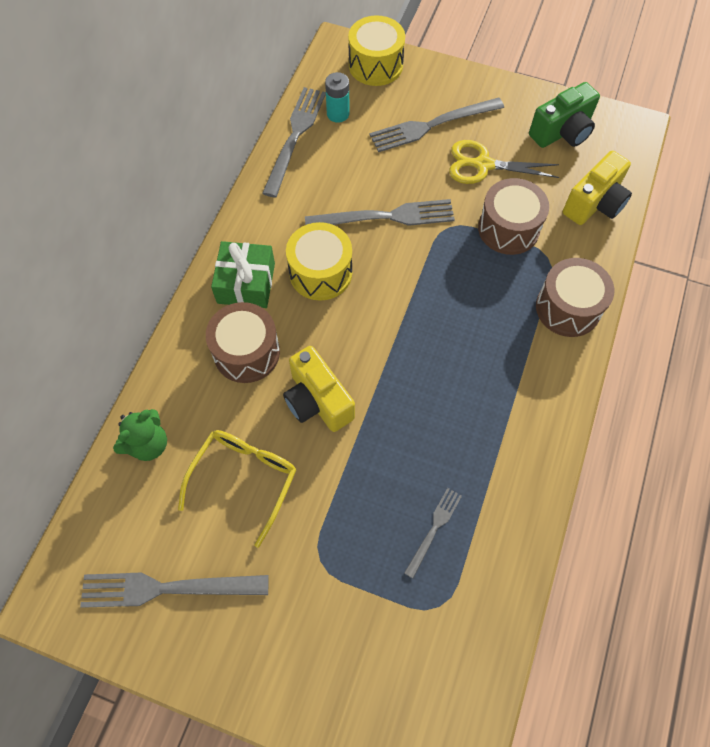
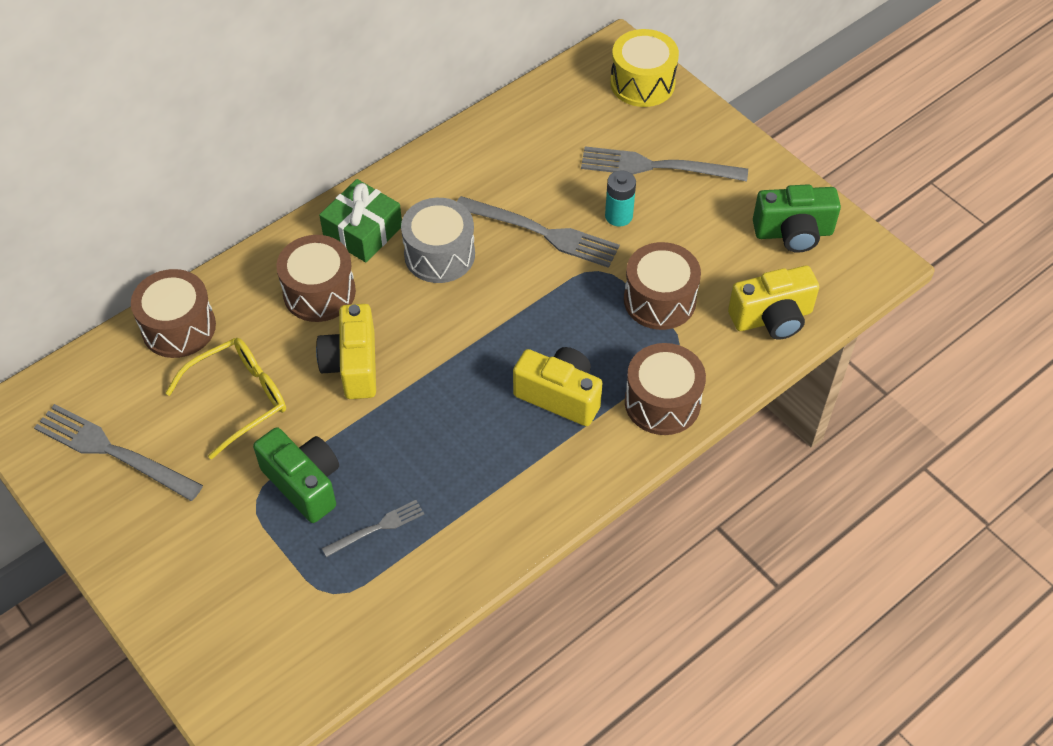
camera: 30 degrees right, 10 degrees down
green teddy bear [113,409,167,461] -> brown drum [131,269,216,358]
grey fork [262,87,326,198] -> none
yellow drum [286,222,352,301] -> grey drum [401,198,475,283]
turquoise battery [325,72,350,123] -> turquoise battery moved to [605,170,636,227]
yellow scissors [449,140,559,184] -> none
none -> green camera [253,427,339,523]
none -> yellow camera [513,347,602,426]

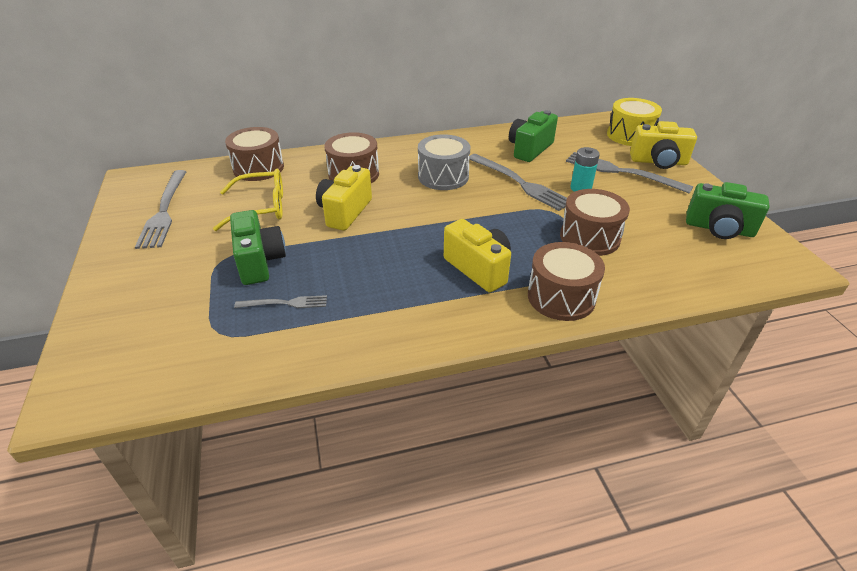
camera: 25 degrees right, 15 degrees down
grey fork [34,404,203,501] -> grey fork turned 150 degrees counterclockwise [135,170,186,249]
green gift [319,179,402,262] -> none
yellow camera [728,266,819,339] -> yellow camera moved to [630,121,697,169]
none -> green camera [509,110,558,162]

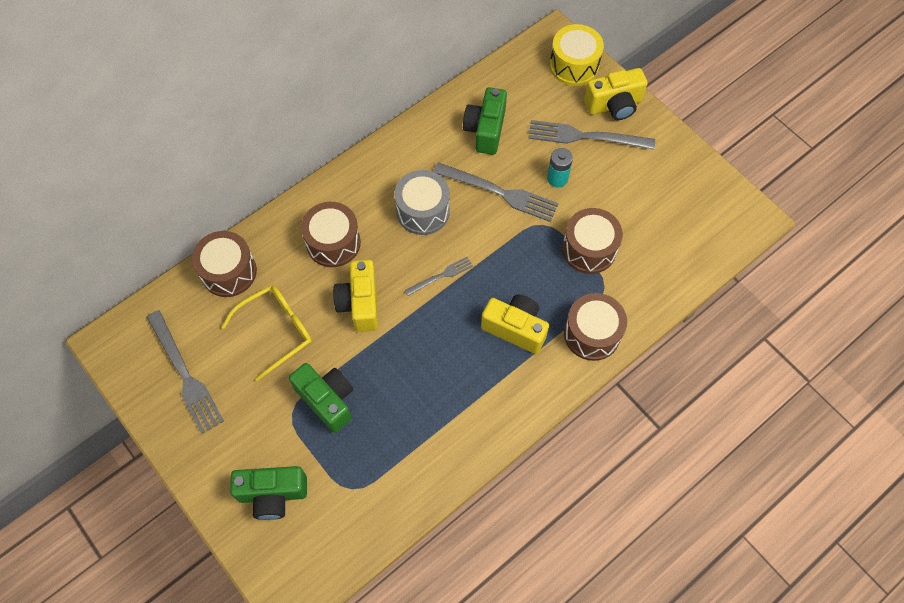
camera: 25 degrees left, 25 degrees up
grey fork [234,295,327,308] -> grey fork moved to [405,257,473,296]
green camera [686,182,769,239] -> green camera moved to [230,466,307,520]

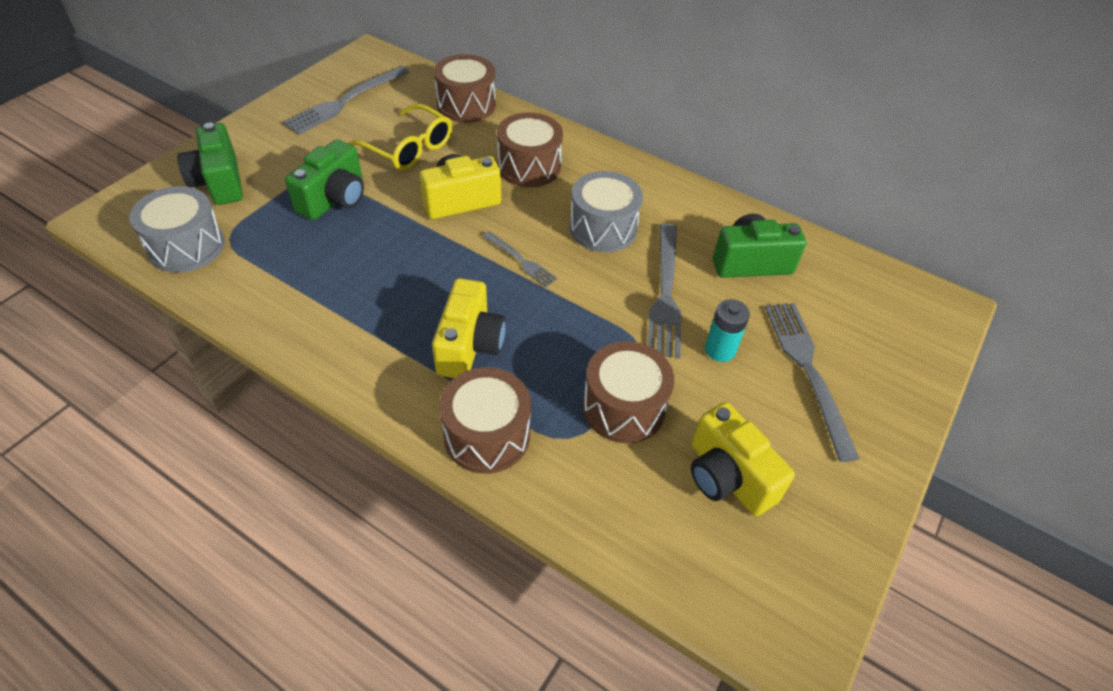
camera: 70 degrees right, 15 degrees down
yellow drum [550,24,604,86] -> none
yellow camera [584,68,648,120] -> yellow camera moved to [691,402,795,516]
none -> grey drum [129,186,225,273]

